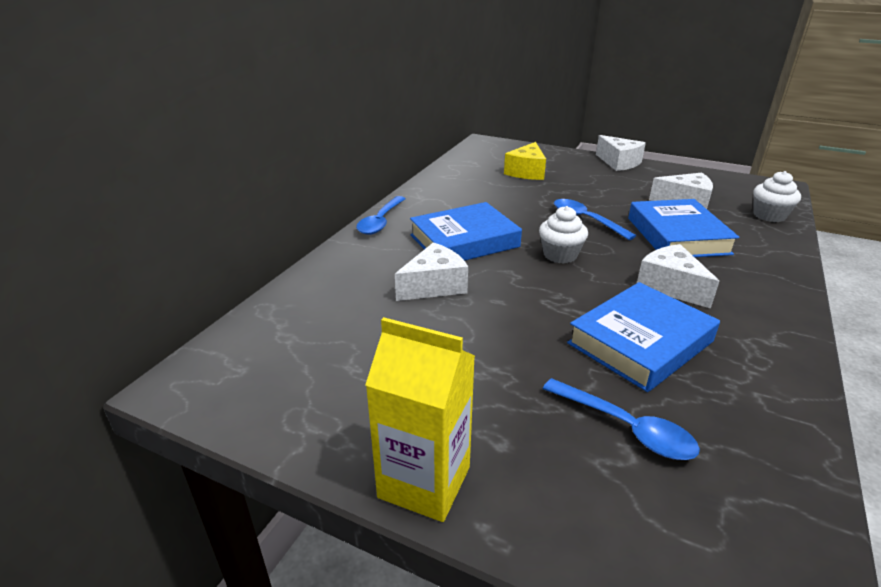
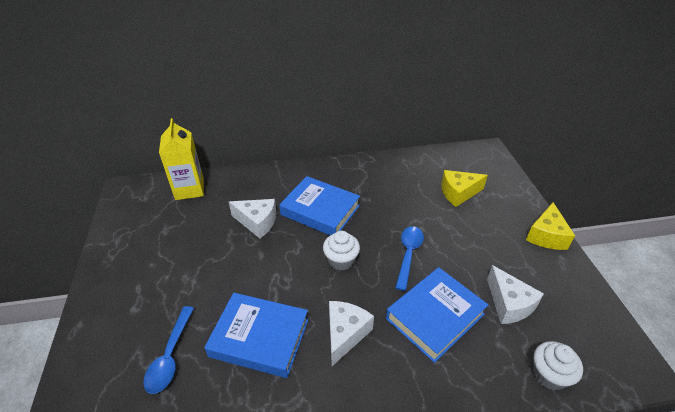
camera: 55 degrees right, 10 degrees up
blue spoon [356,196,406,235] -> none
yellow carton [365,317,475,522] -> yellow carton moved to [159,118,204,200]
white cheese [596,135,646,171] -> yellow cheese [526,202,575,250]

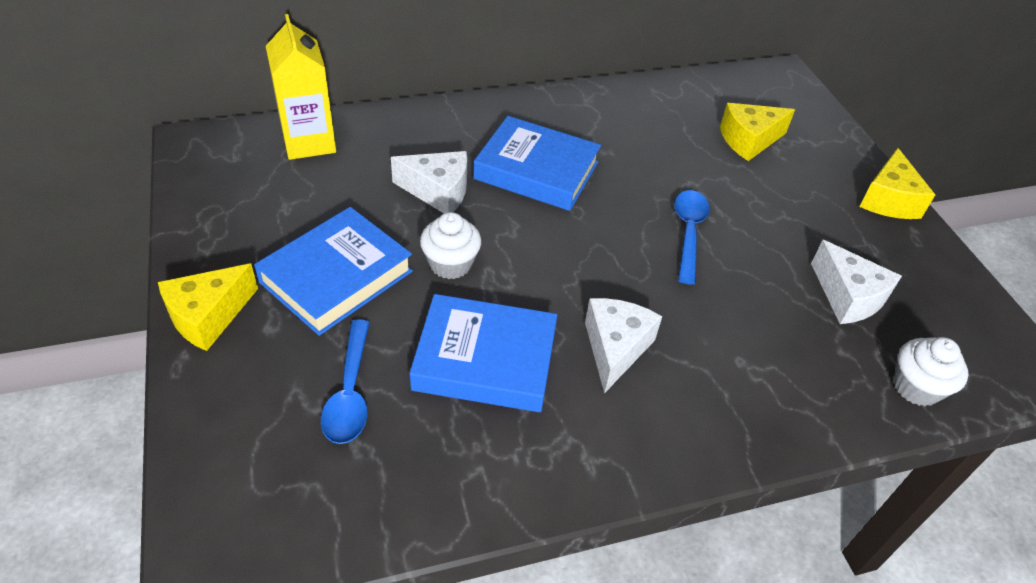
camera: 10 degrees left, 5 degrees up
white cupcake [323,231,360,271] -> white cupcake moved to [420,212,481,279]
blue book [386,267,488,363] -> blue book moved to [254,207,413,336]
none -> yellow cheese [158,264,258,351]

